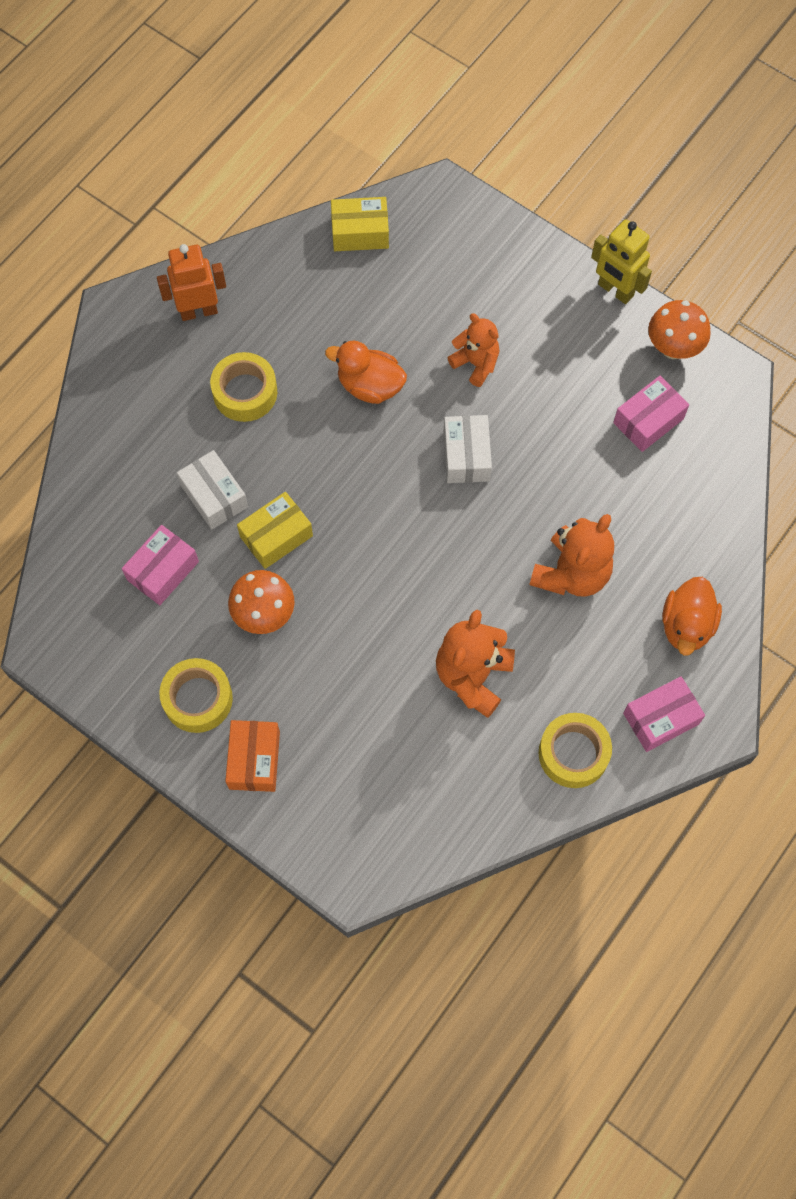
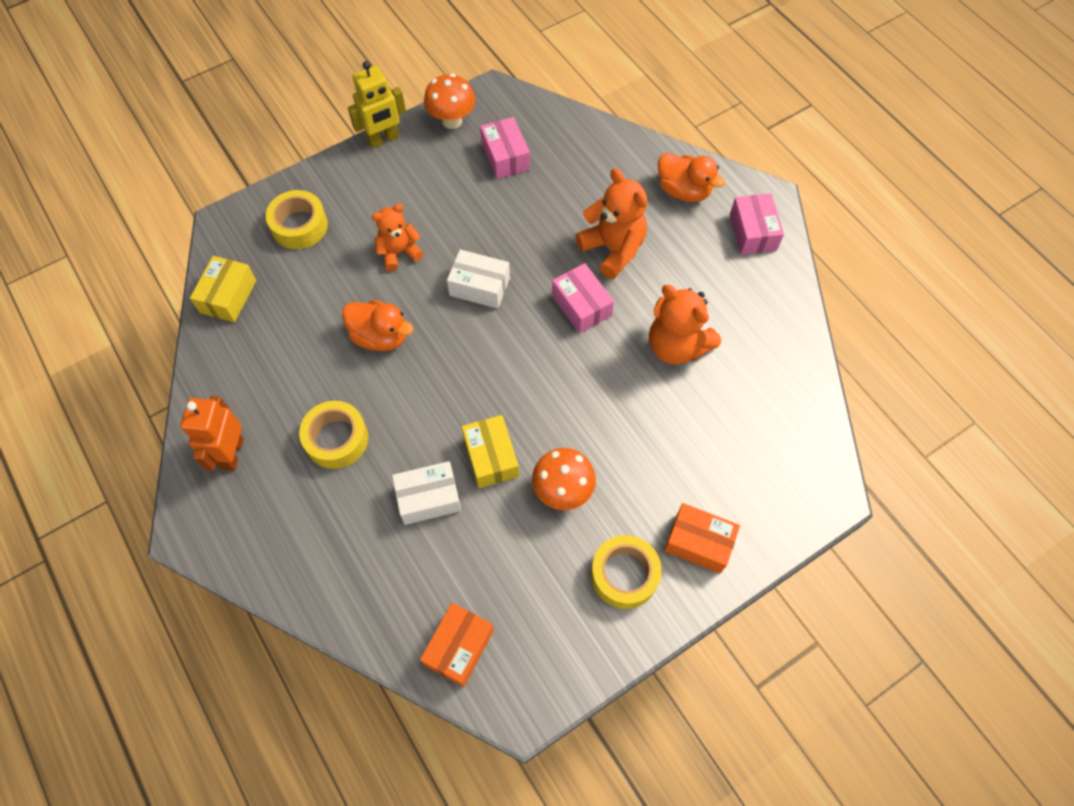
camera: 70 degrees left, 5 degrees down
pink box [122,525,199,605] -> pink box moved to [552,263,614,333]
orange duck [325,341,407,404] -> orange duck turned 105 degrees counterclockwise [342,300,413,351]
yellow tape [539,713,612,788] -> yellow tape moved to [266,190,328,249]
none -> orange box [420,603,494,687]

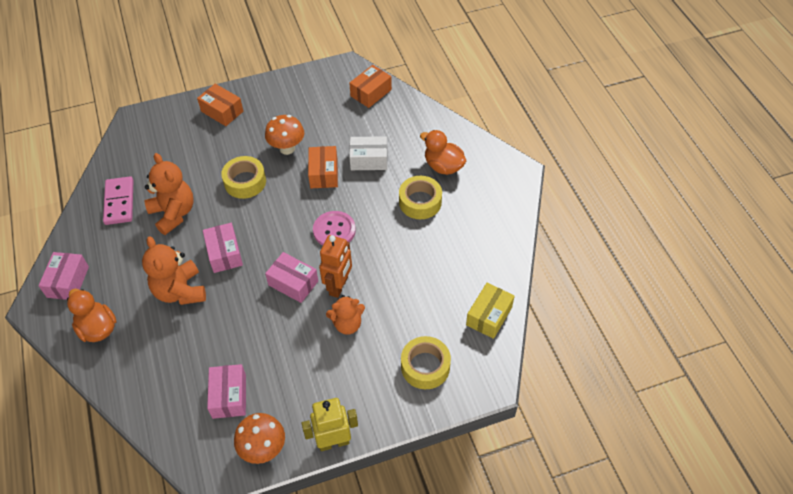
camera: 165 degrees left, 10 degrees down
orange robot [180,396,244,471] -> orange robot moved to [319,235,352,298]
orange duck [342,300,413,351] -> orange duck moved to [420,130,466,175]
white box [447,249,510,309] -> pink box [265,252,318,303]
yellow box [462,415,519,488] -> orange box [308,146,338,188]
yellow tape [591,535,662,609] -> yellow tape moved to [221,156,266,199]
none -> pink domino [103,176,134,225]
none -> pink button [313,211,356,246]

